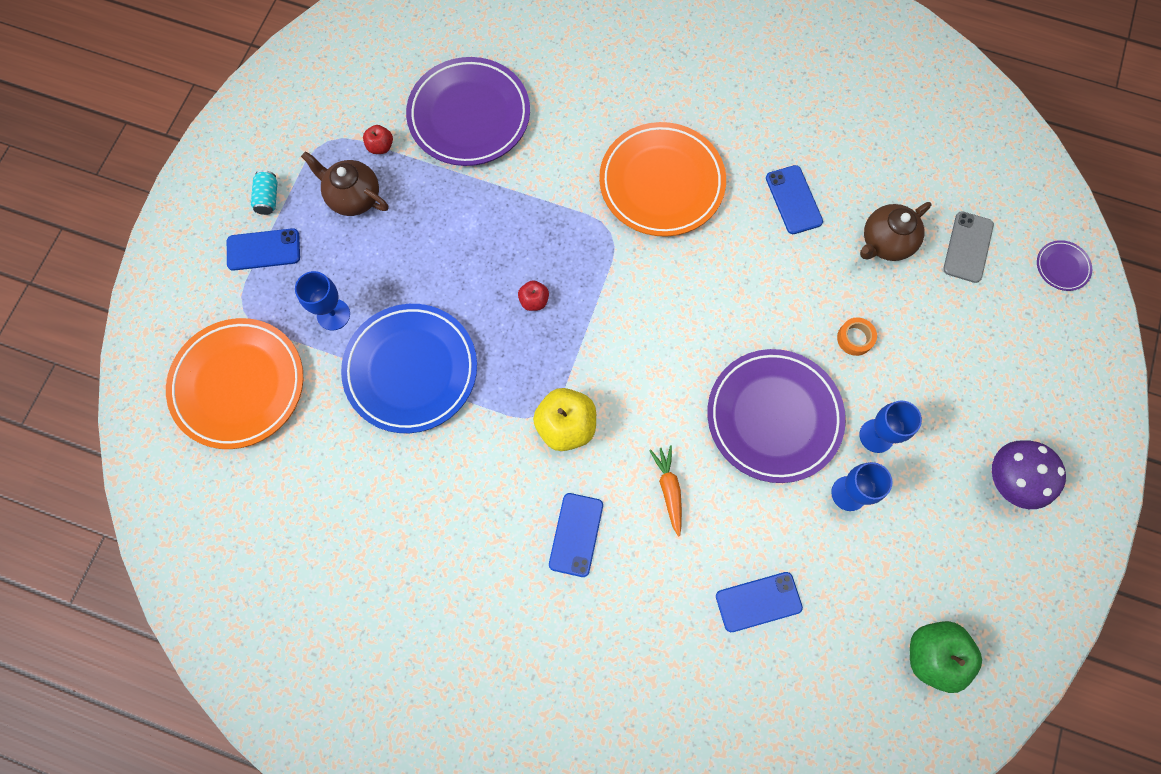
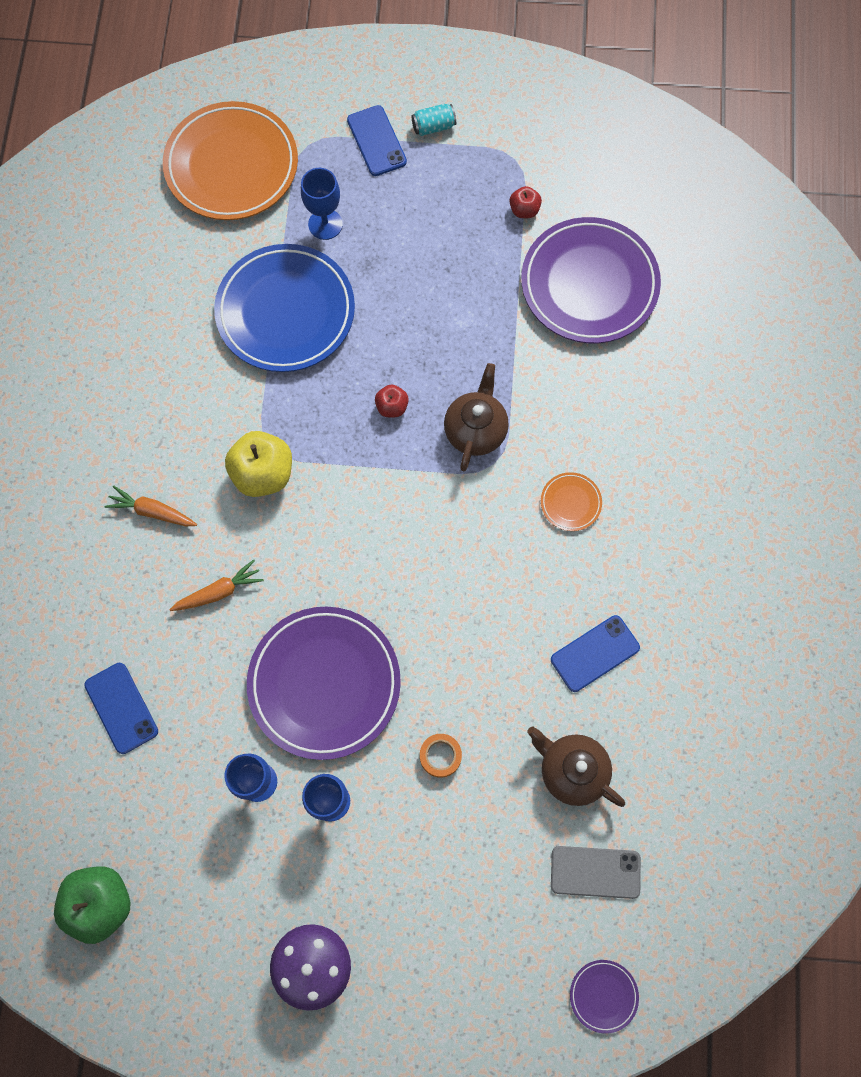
camera: 75 degrees right, 0 degrees up
brown teapot [301,151,389,216] -> brown teapot moved to [444,363,509,471]
blue phone [549,493,603,577] -> orange carrot [104,486,197,526]
orange plate [599,122,726,237] -> orange plate [541,472,602,531], size x0.42

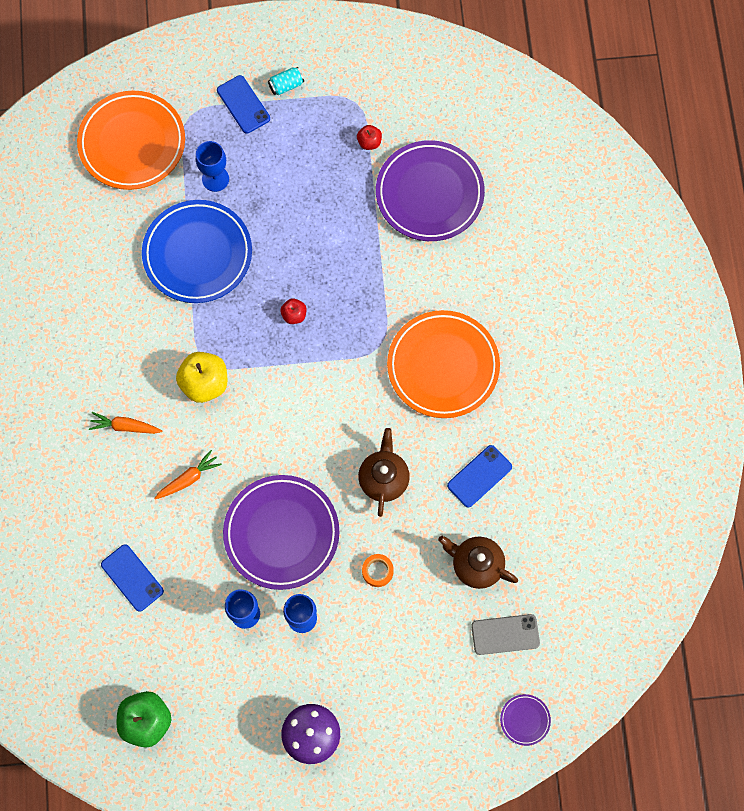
camera: 10 degrees left, 0 degrees up
brown teapot [444,363,509,471] -> brown teapot moved to [358,428,410,517]
orange plate [541,472,602,531] -> orange plate [387,310,500,418], size x2.38

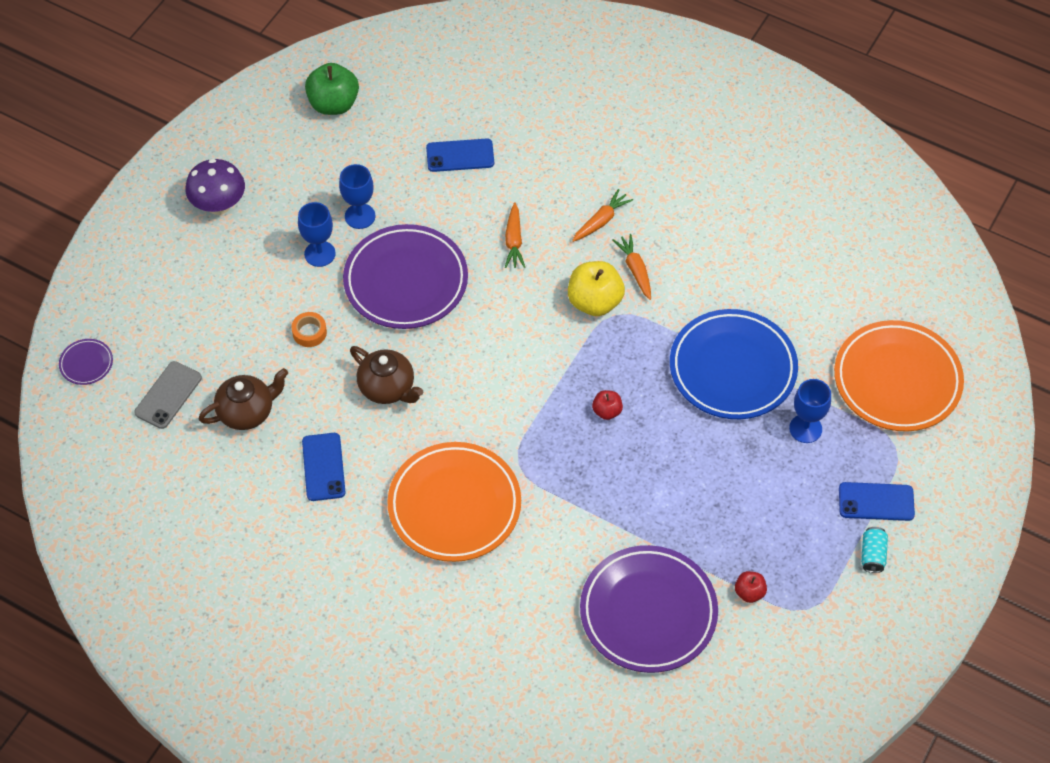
camera: 125 degrees right, 15 degrees down
none -> orange carrot [613,234,651,300]

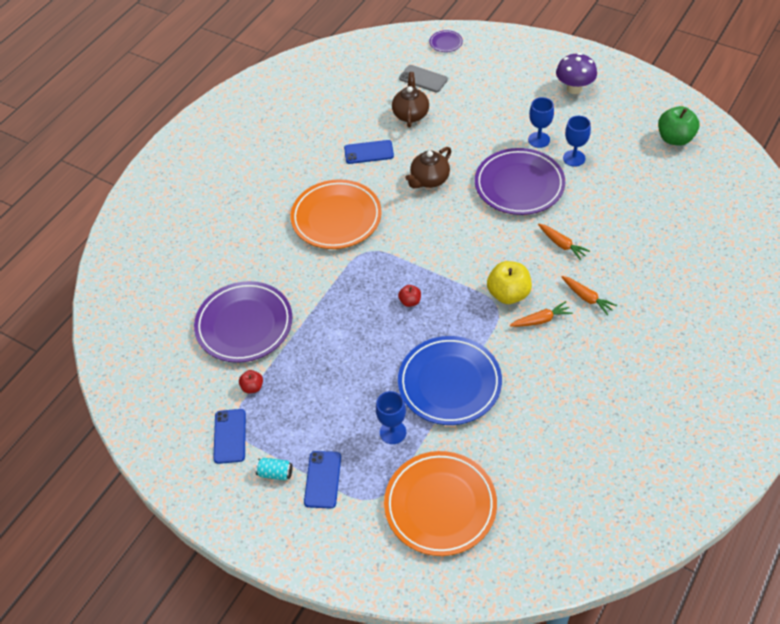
camera: 95 degrees right, 5 degrees down
brown teapot [199,368,288,430] -> brown teapot turned 150 degrees counterclockwise [392,72,429,127]
orange tape [291,312,327,347] -> none
blue phone [426,138,494,172] -> blue phone moved to [213,409,246,464]
orange carrot [505,202,525,268] -> orange carrot turned 135 degrees counterclockwise [538,224,590,261]

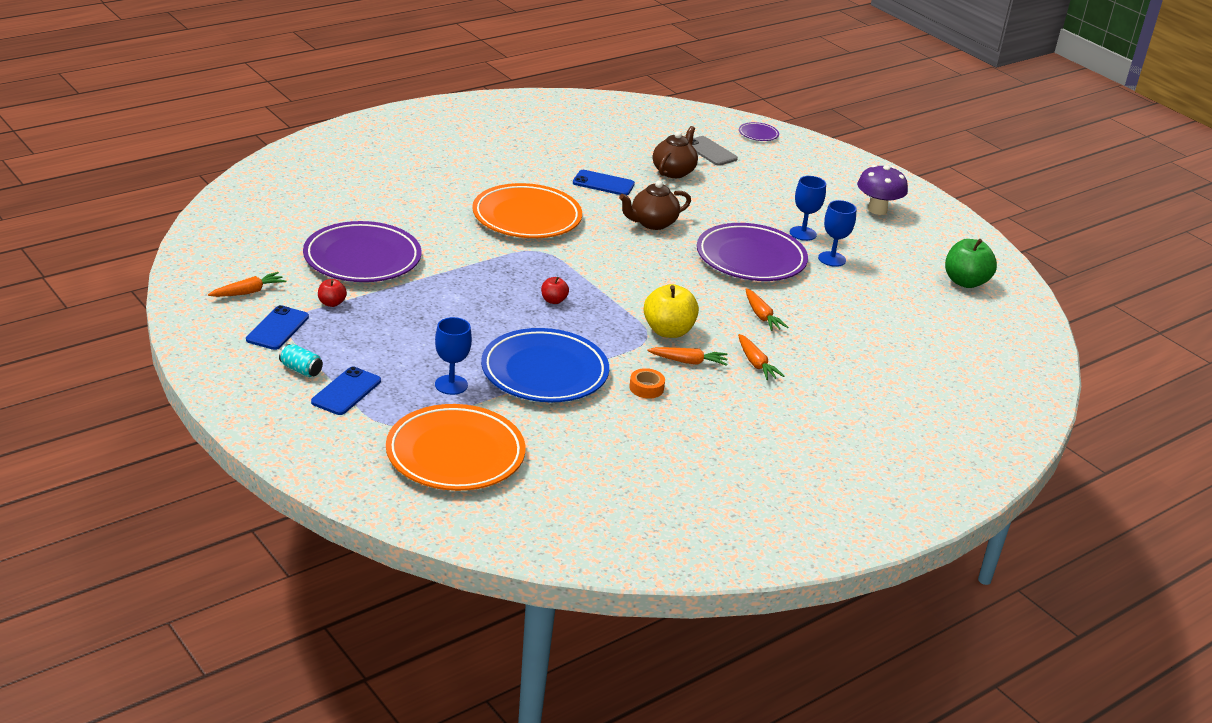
camera: 15 degrees right, 20 degrees down
none -> orange carrot [208,272,286,297]
none -> orange tape [629,368,665,398]

